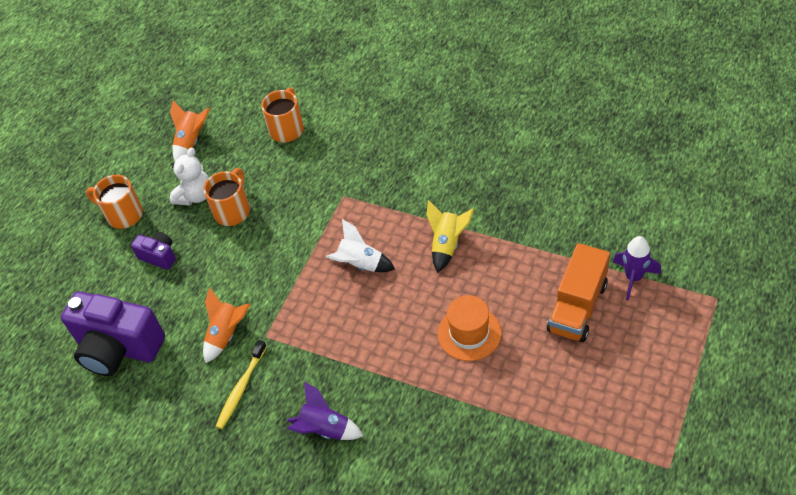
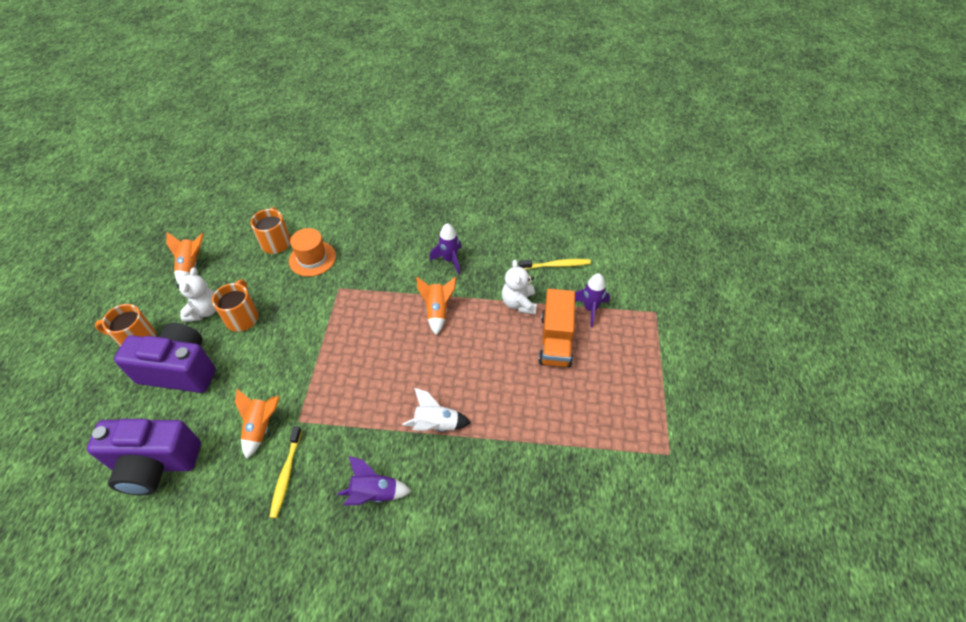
camera: 25 degrees left, 0 degrees up
purple camera [131,232,176,270] -> purple camera [114,323,216,393], size x2.10
white rocket [326,219,395,272] -> white rocket moved to [402,388,471,432]
yellow rocket [427,200,474,273] -> orange rocket [416,277,456,335]
orange hat [438,295,501,361] -> orange hat moved to [289,228,336,277]
none -> purple rocket [429,223,462,274]
none -> white teddy bear [502,260,537,315]
none -> yellow toothbrush [519,259,591,270]

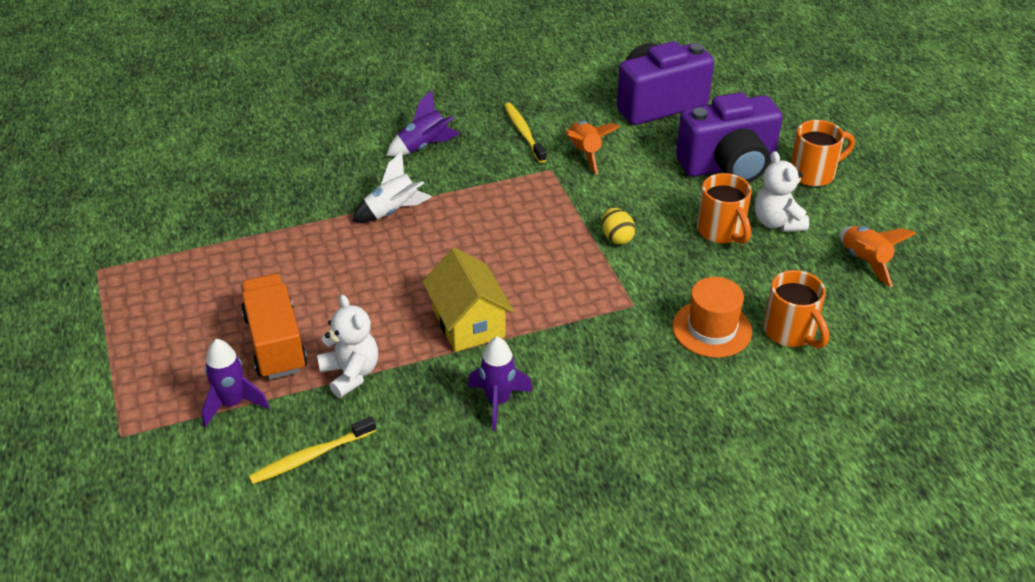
camera: 155 degrees right, 10 degrees down
orange rocket [416,277,456,335] -> yellow house [422,248,514,352]
none -> yellow egg [602,208,635,245]

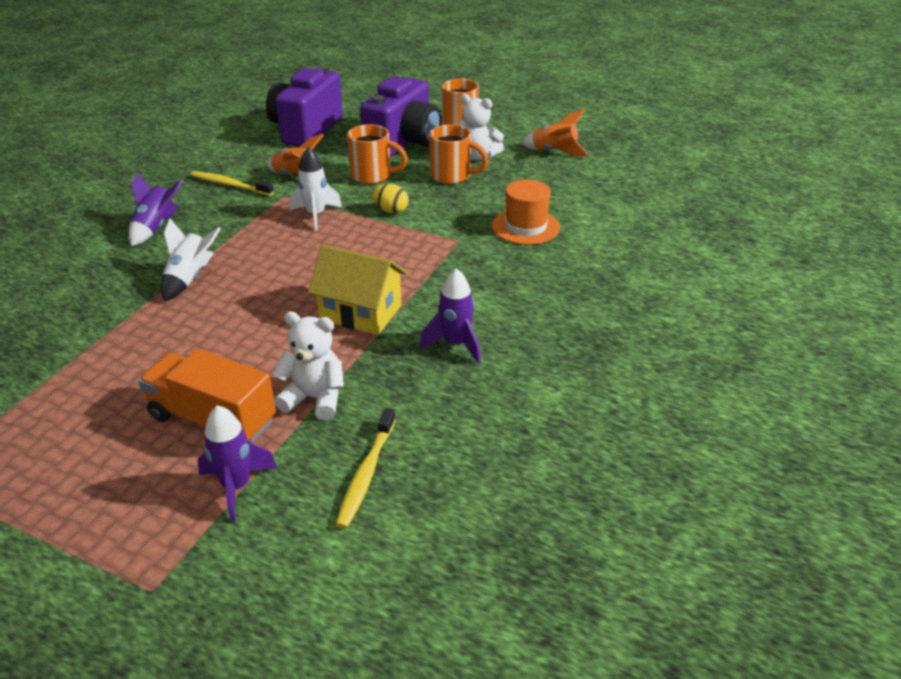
camera: 45 degrees left, 5 degrees down
orange mug [763,270,829,348] -> orange mug moved to [347,124,408,184]
none -> white rocket [290,147,342,231]

